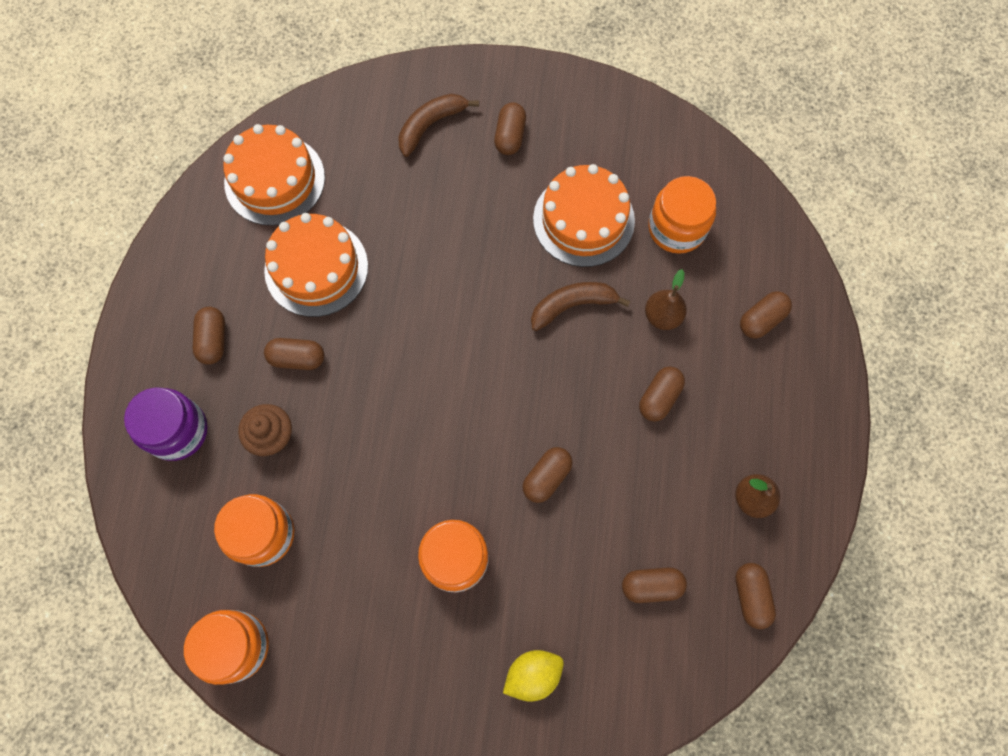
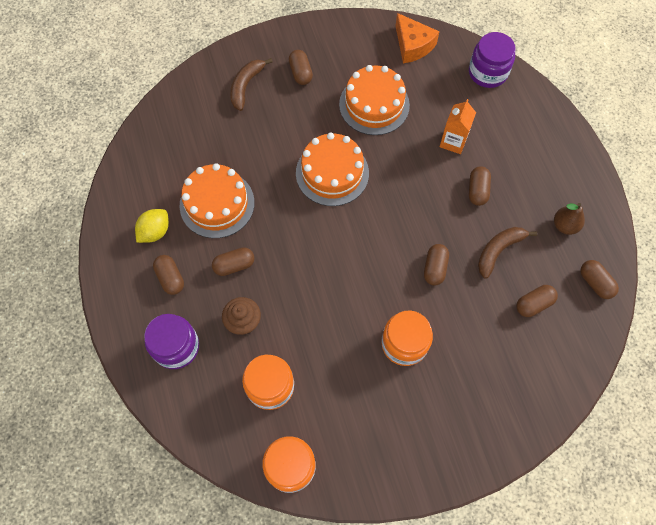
camera: 25 degrees left, 5 degrees down
orange cake [223,124,325,226] -> orange cake moved to [296,132,369,206]
yellow lemon [503,650,564,702] -> yellow lemon moved to [135,209,169,243]
brown banana [531,282,630,331] -> brown banana moved to [478,227,537,279]
brown pear [645,269,687,330] -> orange carton [440,99,476,154]
orange jar [648,176,716,254] -> none
brown capsule [740,291,792,339] -> none
none -> orange cheese [396,13,440,63]
none -> purple jar [469,32,516,88]

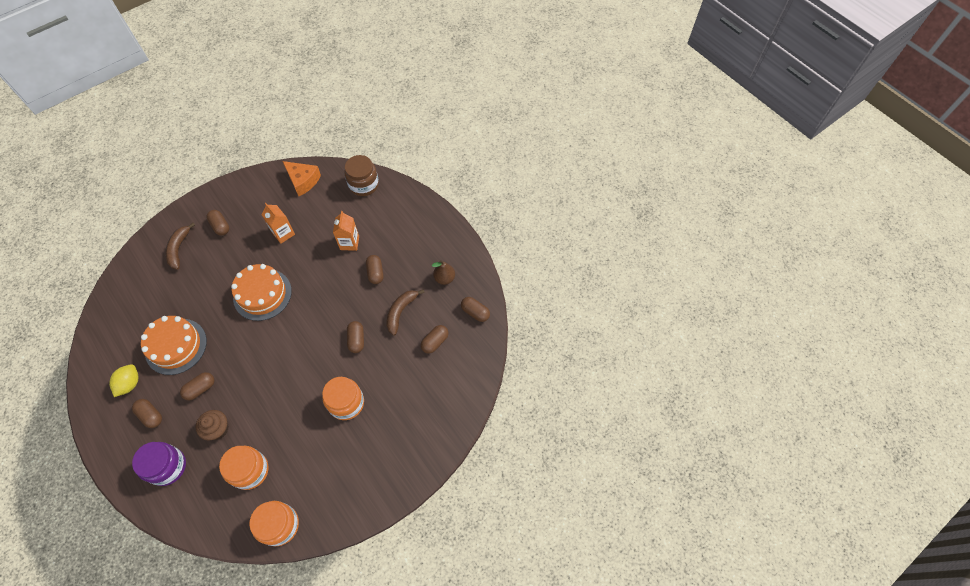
camera: 20 degrees left, 5 degrees down
orange cake [339,65,410,135] -> orange carton [261,203,295,244]
purple jar [469,32,516,88] -> brown jar [344,155,379,196]

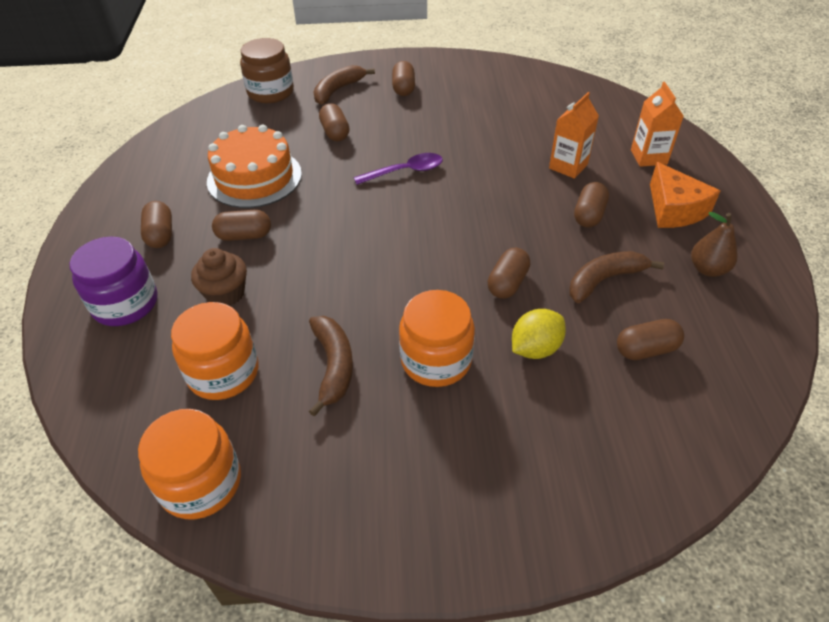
camera: 35 degrees right, 15 degrees down
yellow lemon [109,364,139,397] -> yellow lemon moved to [512,309,566,359]
orange cake [231,264,292,321] -> purple spoon [353,153,443,185]
orange carton [261,203,295,244] -> orange carton moved to [631,82,684,167]
orange cheese [283,161,321,196] -> orange cheese moved to [650,162,720,228]
brown jar [344,155,379,196] -> brown jar moved to [240,38,294,103]
brown capsule [461,297,490,322] -> brown capsule moved to [319,103,350,141]
none -> brown banana [309,316,353,417]

